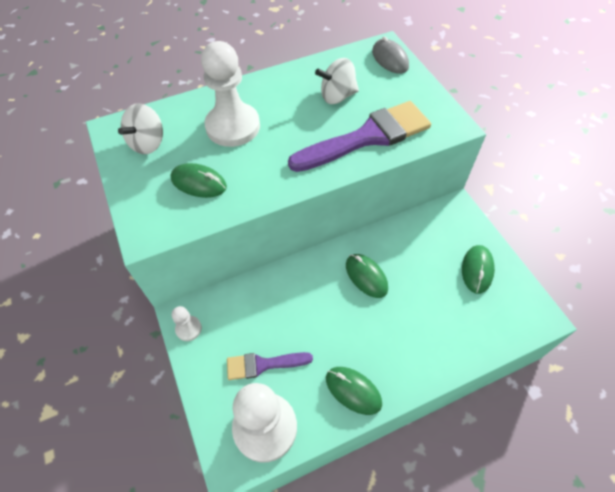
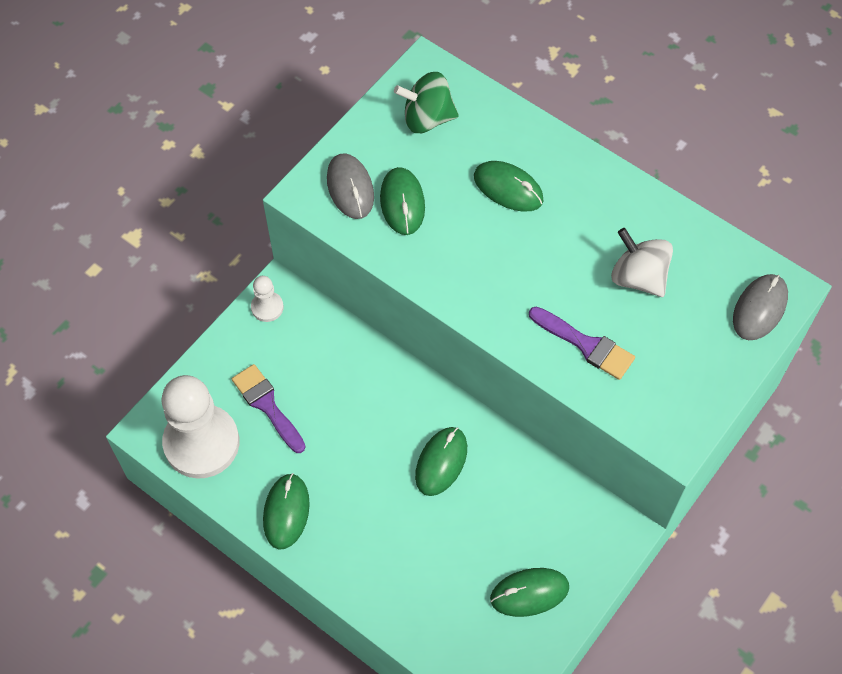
camera: 60 degrees right, 5 degrees up
white spinning top [118,103,163,154] -> green spinning top [394,72,459,133]
white pawn [201,41,260,147] -> green mouse [474,161,543,212]
purple brush [288,101,431,172] -> purple brush [529,307,635,380], size x0.53
none -> grey mouse [327,153,374,219]

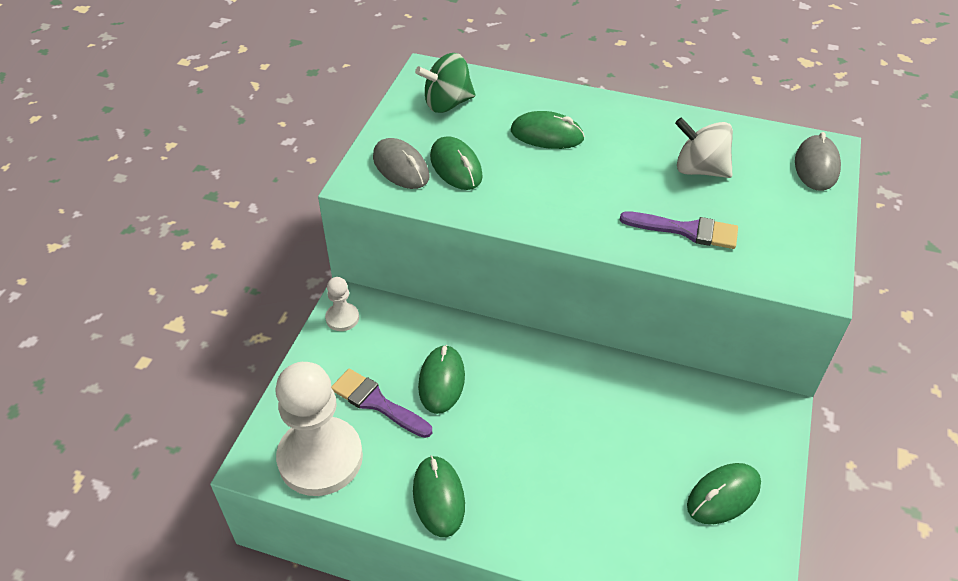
camera: 20 degrees left, 15 degrees down
green mouse [415,427,467,496] -> green mouse moved to [418,345,465,414]

